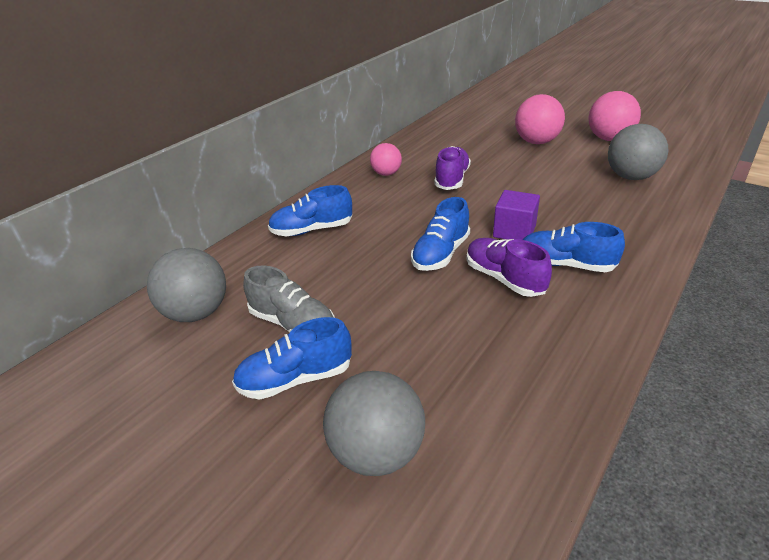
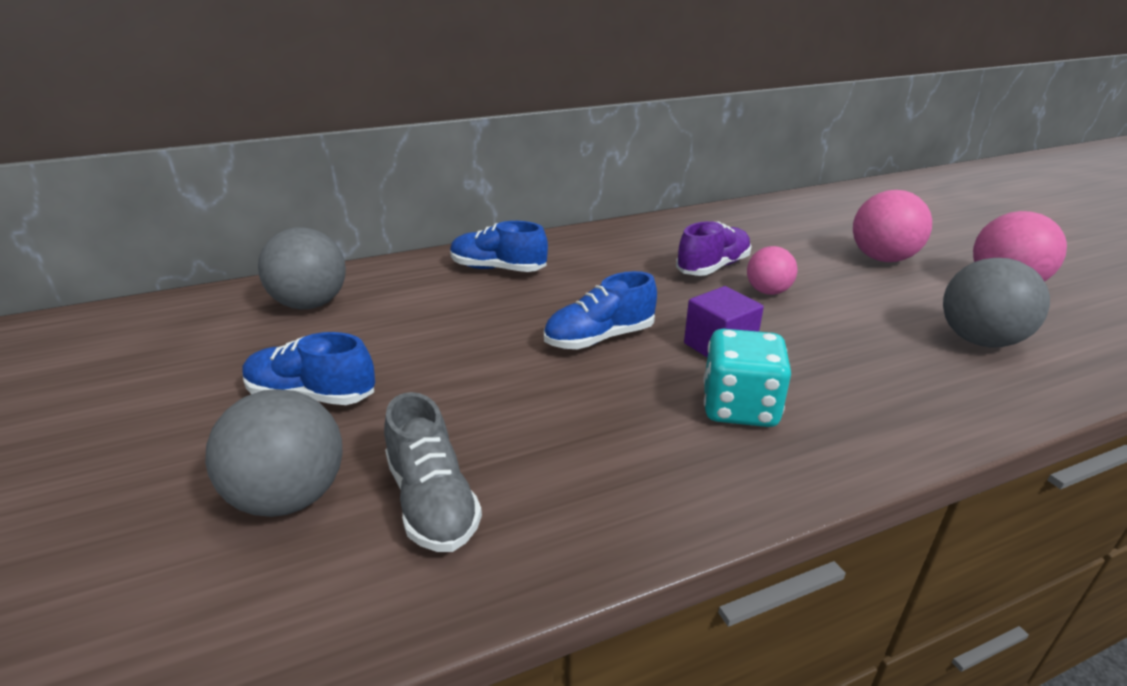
camera: 30 degrees right, 5 degrees down
grey shoe [243,265,335,332] -> grey shoe moved to [384,392,482,552]
pink ball [370,143,402,176] -> pink ball moved to [747,246,798,295]
purple shoe [467,238,552,297] -> none
blue shoe [523,222,625,272] -> turquoise dice [703,329,791,427]

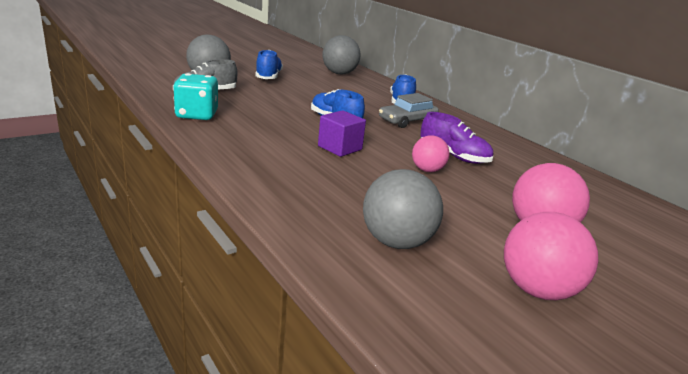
camera: 75 degrees right, 5 degrees down
turquoise dice [703,329,791,427] -> turquoise dice moved to [173,73,218,120]
none -> grey car [379,93,439,128]

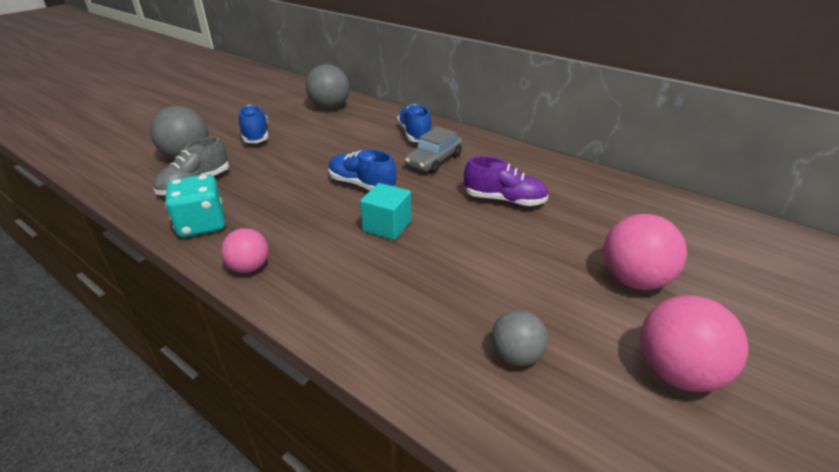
camera: 15 degrees left, 10 degrees up
purple cube [318,110,366,157] -> turquoise cube [360,183,411,240]
grey ball [363,169,443,249] -> grey ball [492,310,548,366], size x0.62
pink ball [412,135,450,172] -> pink ball moved to [221,228,269,273]

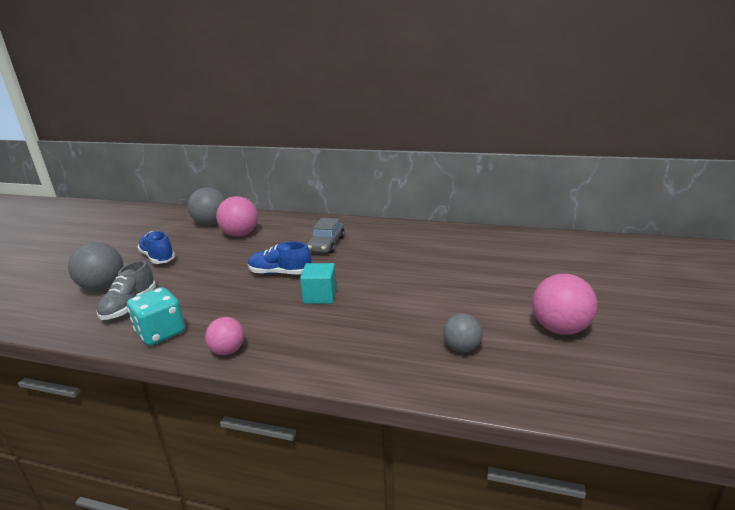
camera: 20 degrees left, 10 degrees down
blue shoe [397,104,431,142] -> none
purple shoe [464,156,548,206] -> none
pink ball [603,214,687,290] -> pink ball moved to [216,196,258,237]

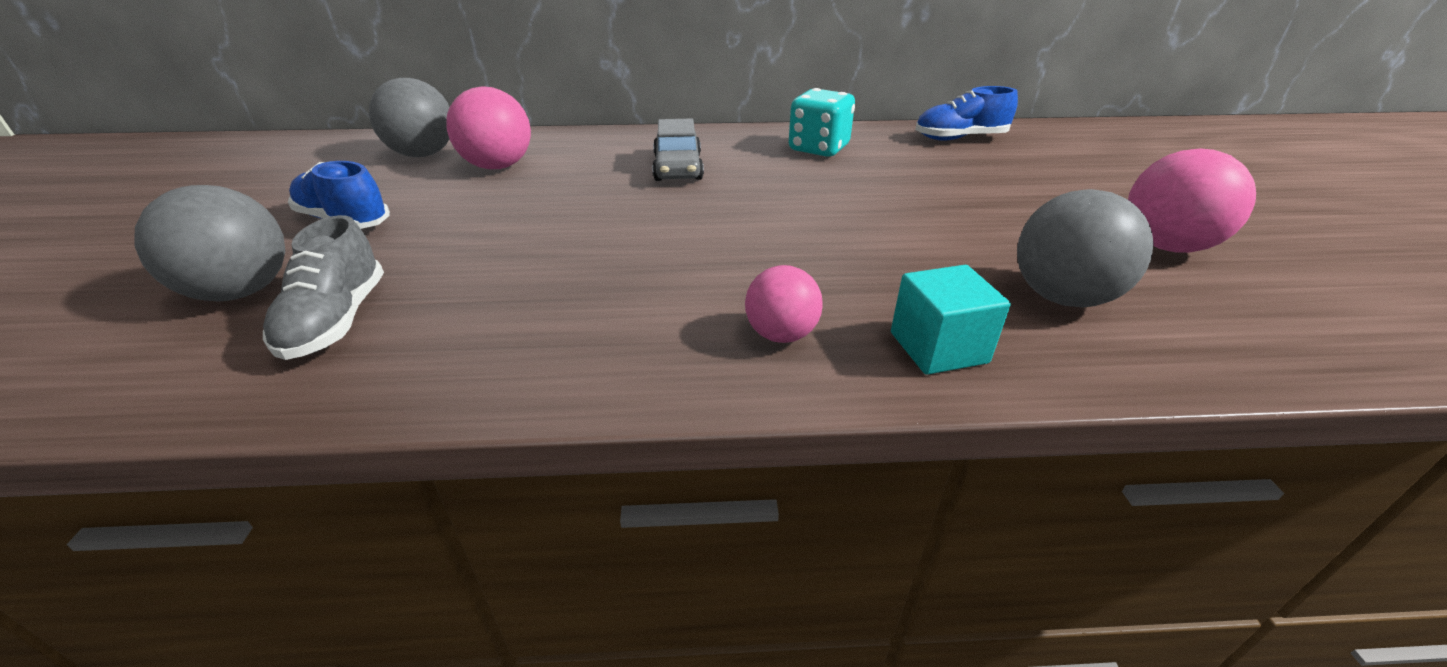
camera: 20 degrees left, 10 degrees up
turquoise dice [127,287,185,346] -> turquoise dice moved to [789,88,855,157]
pink ball [205,317,245,355] -> pink ball moved to [745,265,823,343]
blue shoe [248,242,311,274] -> blue shoe moved to [915,86,1018,141]
turquoise cube [300,263,337,304] -> turquoise cube moved to [891,265,1011,375]
grey ball [443,313,483,353] -> grey ball [1017,189,1154,307], size x1.61

